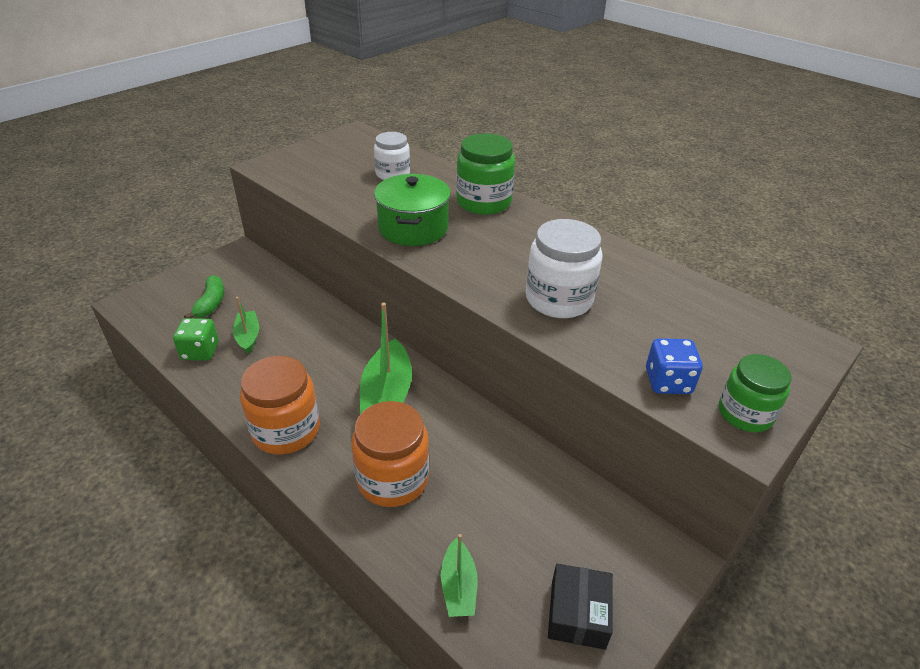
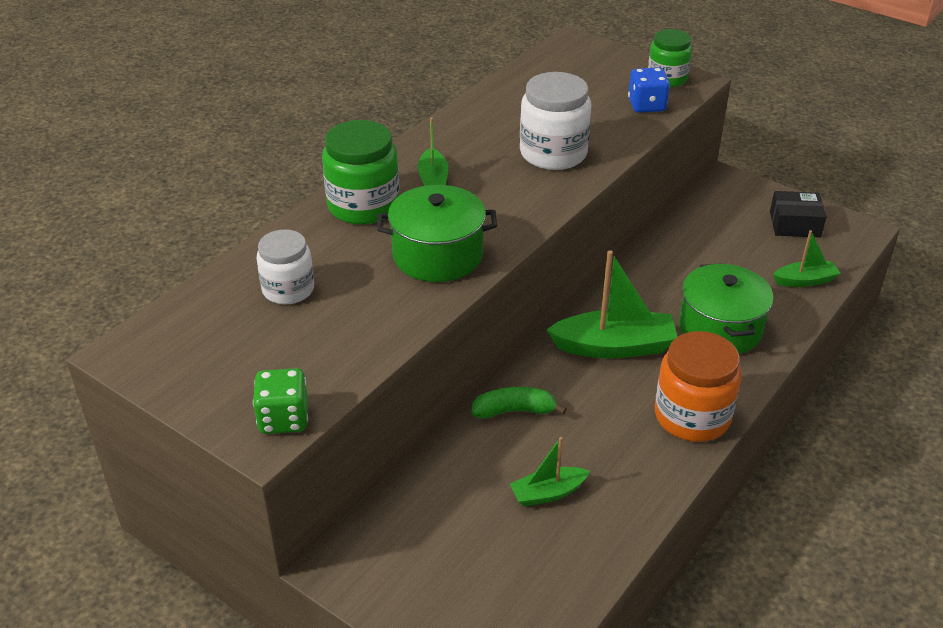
camera: 95 degrees left, 0 degrees up
green dice [173,318,219,361] -> green dice moved to [253,368,308,434]
green banana [184,275,224,318] -> green banana moved to [471,387,567,419]
orange jar [351,401,429,507] -> green pot [679,263,773,354]
none -> green boat [418,117,448,186]

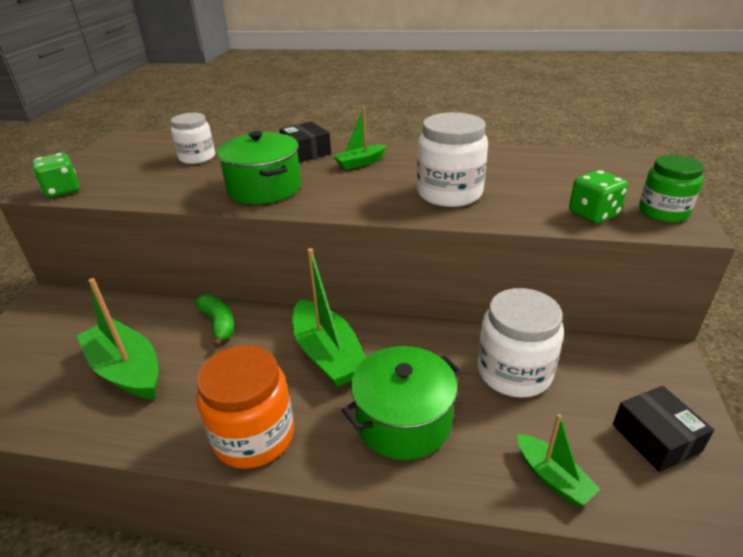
camera: 65 degrees right, 5 degrees down
green jar [322,120,400,224] -> black box [279,121,331,163]
green boat [510,437,590,507] -> green boat [77,278,159,399], size x1.78
blue dice [628,68,670,113] -> green dice [569,170,628,223]
none -> white jar [478,288,564,398]

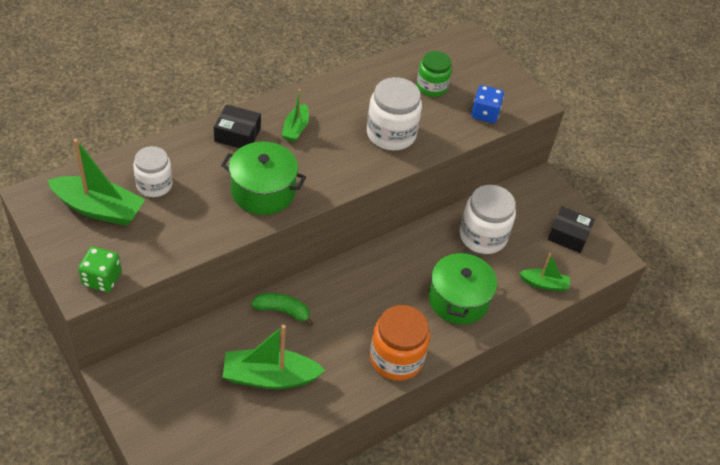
camera: 50 degrees left, 15 degrees up
green boat [293,248,366,387] -> green boat moved to [47,139,145,226]
green dice [569,170,628,223] -> blue dice [471,85,504,123]
green jar [639,155,704,222] -> green jar moved to [417,51,452,97]

